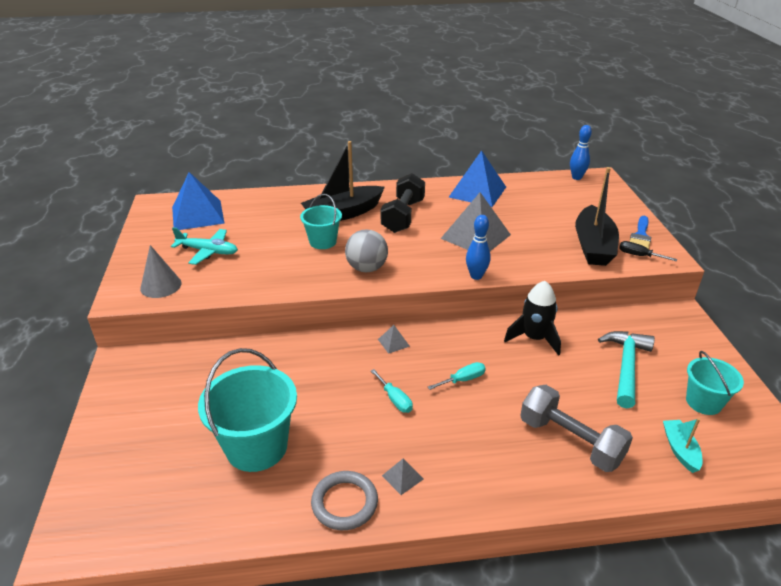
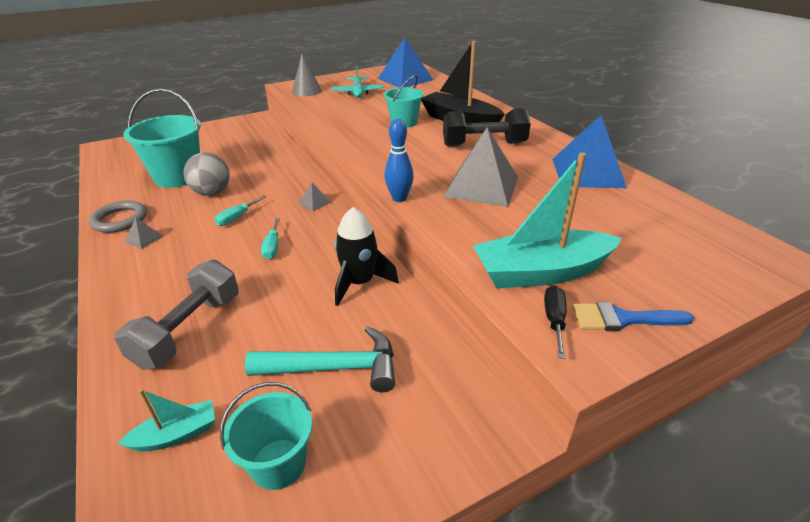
camera: 70 degrees right, 0 degrees up
grey ball [345,229,388,272] -> grey ball moved to [183,152,230,196]
turquoise screwdriver [428,362,486,390] -> turquoise screwdriver turned 45 degrees clockwise [261,218,280,259]
blue bowling pin [570,125,592,180] -> none
black boat [575,167,619,266] -> turquoise boat [473,152,622,288]

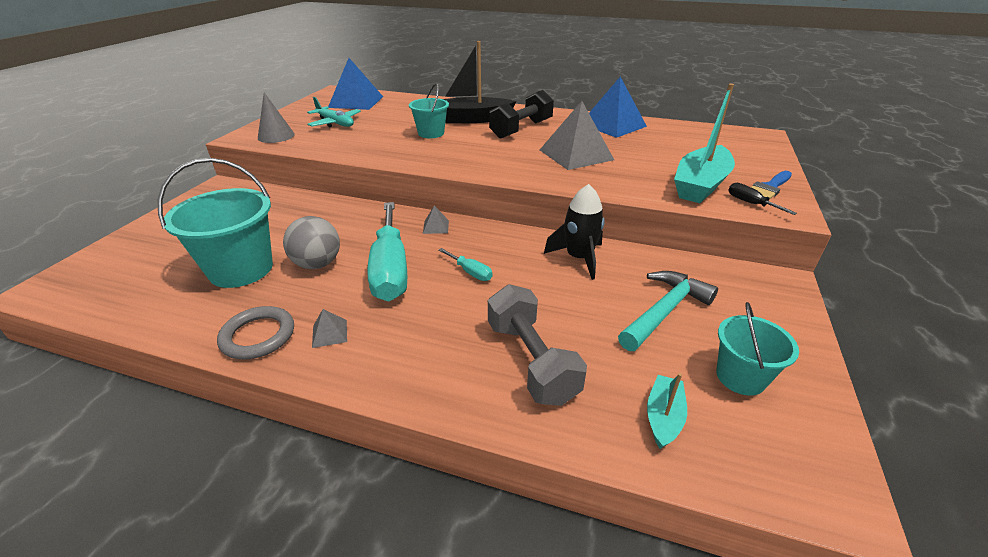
camera: 45 degrees left, 0 degrees up
turquoise screwdriver [215,195,266,226] -> turquoise screwdriver [368,202,407,301], size x2.37
blue bowling pin [384,119,414,202] -> none

